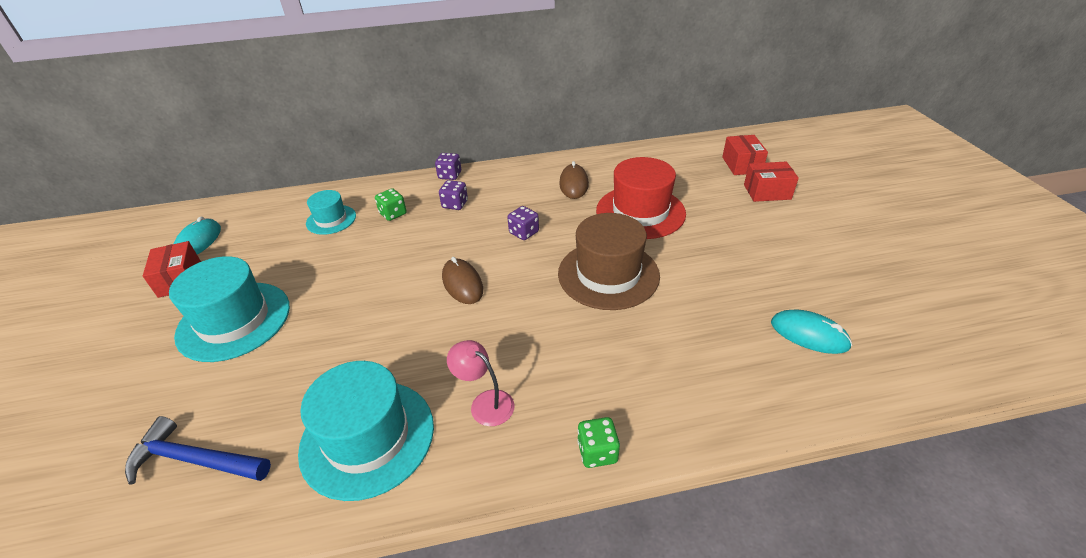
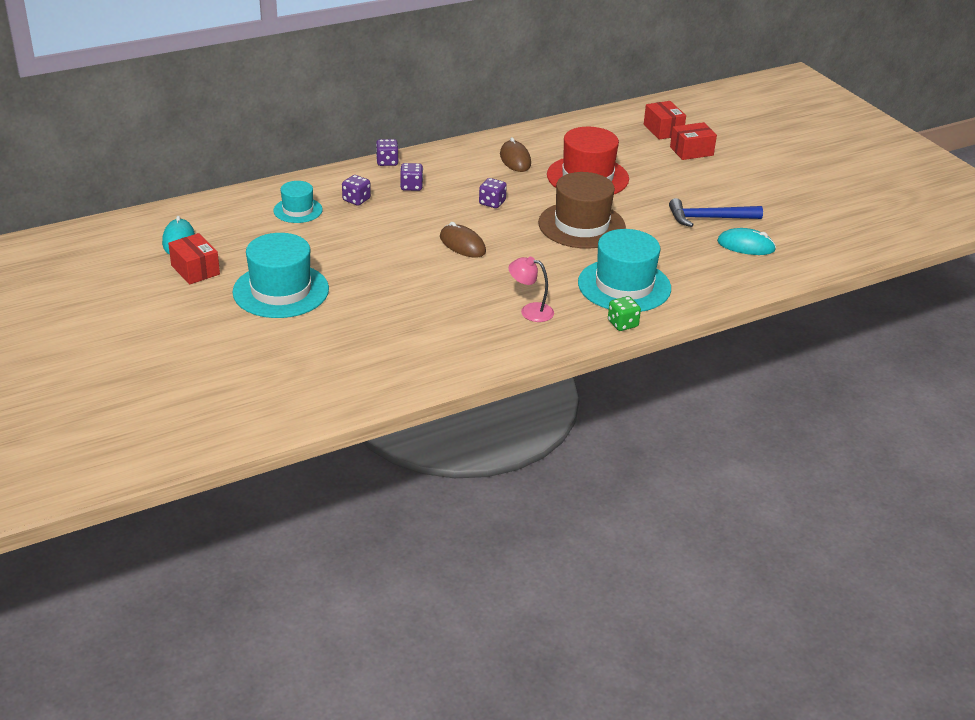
camera: 20 degrees left, 5 degrees down
blue hammer [125,416,271,485] -> blue hammer moved to [669,198,763,227]
turquoise hat [298,361,434,501] -> turquoise hat moved to [578,229,671,312]
green dice [375,188,407,221] -> purple dice [342,175,371,205]

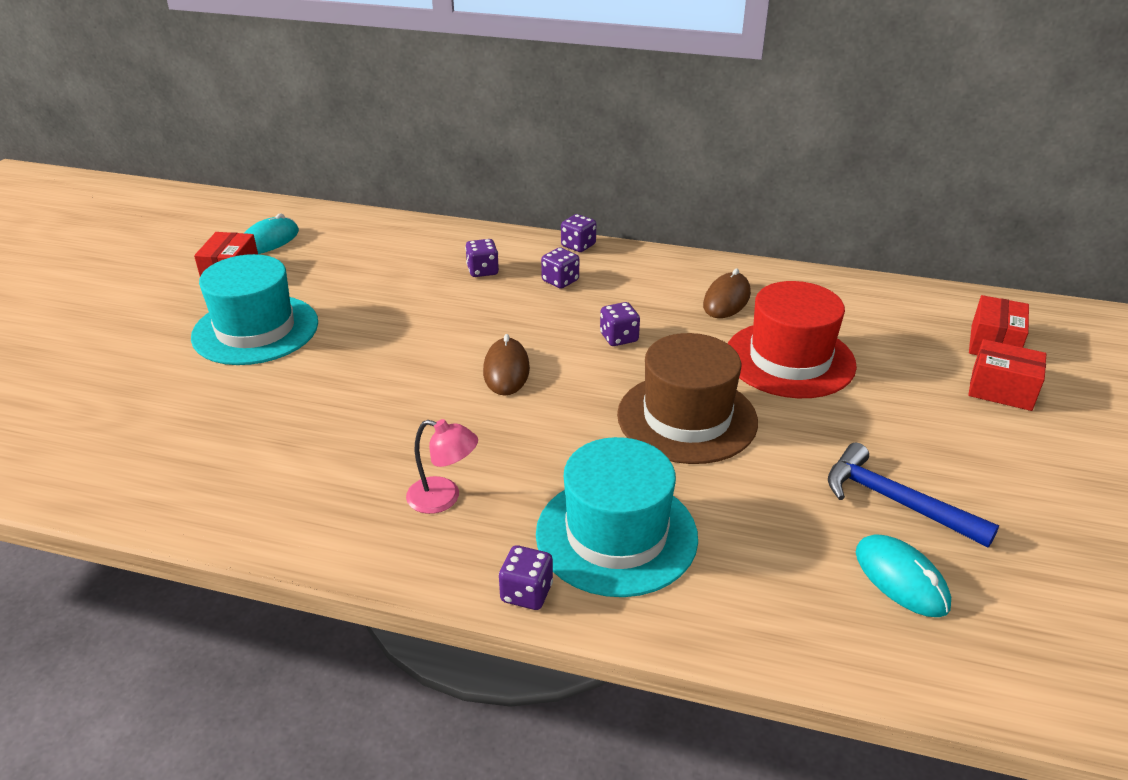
camera: 45 degrees right, 0 degrees up
turquoise hat [273,181,323,223] -> none
pink lamp [509,257,554,322] -> pink lamp turned 135 degrees clockwise [406,419,478,514]
green dice [608,296,641,331] -> purple dice [499,545,553,610]

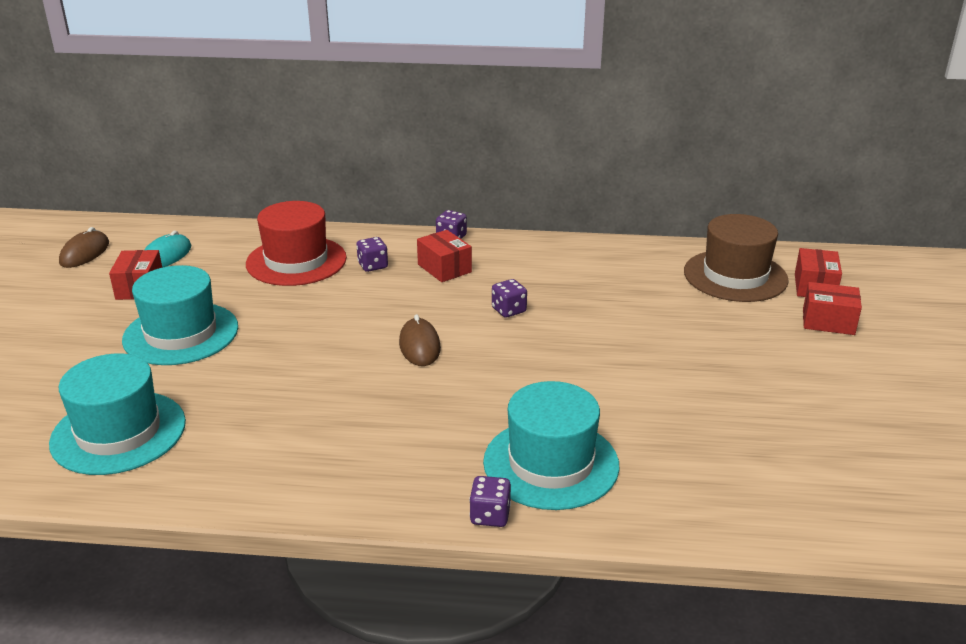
camera: 10 degrees left, 5 degrees down
pink lamp [406,419,478,514] -> none
purple dice [541,247,579,289] -> red box [417,230,472,282]
brown hat [617,333,758,464] -> brown hat moved to [684,214,789,302]
brown mouse [703,269,751,318] -> brown mouse moved to [59,227,109,268]
red hat [728,281,857,398] -> red hat moved to [246,201,347,286]
blue hammer [828,443,999,547] -> none
turquoise mouse [856,534,951,617] -> none
none -> turquoise hat [49,353,186,475]

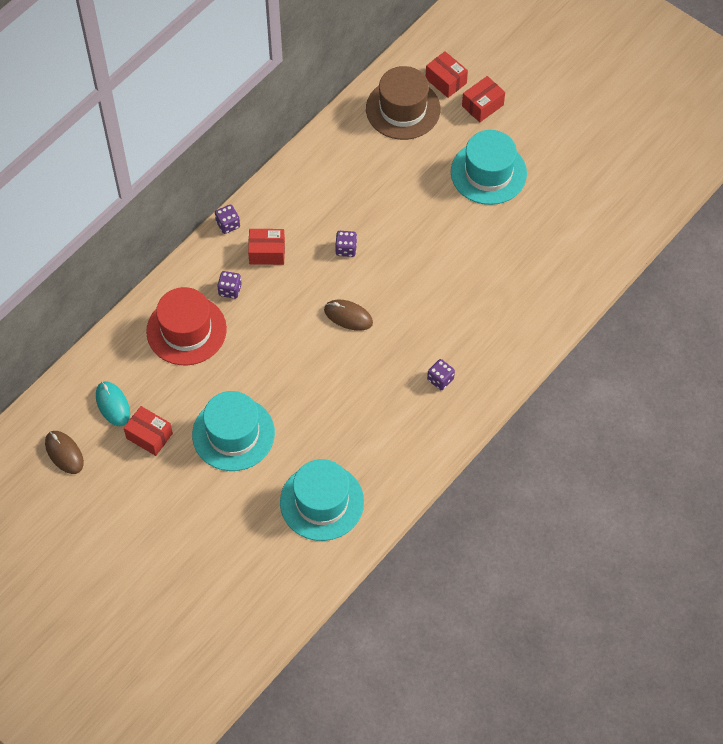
camera: 55 degrees left, 30 degrees up
purple dice [469,476,511,527] -> purple dice moved to [427,359,455,390]
turquoise hat [483,381,619,510] -> turquoise hat moved to [451,130,527,205]

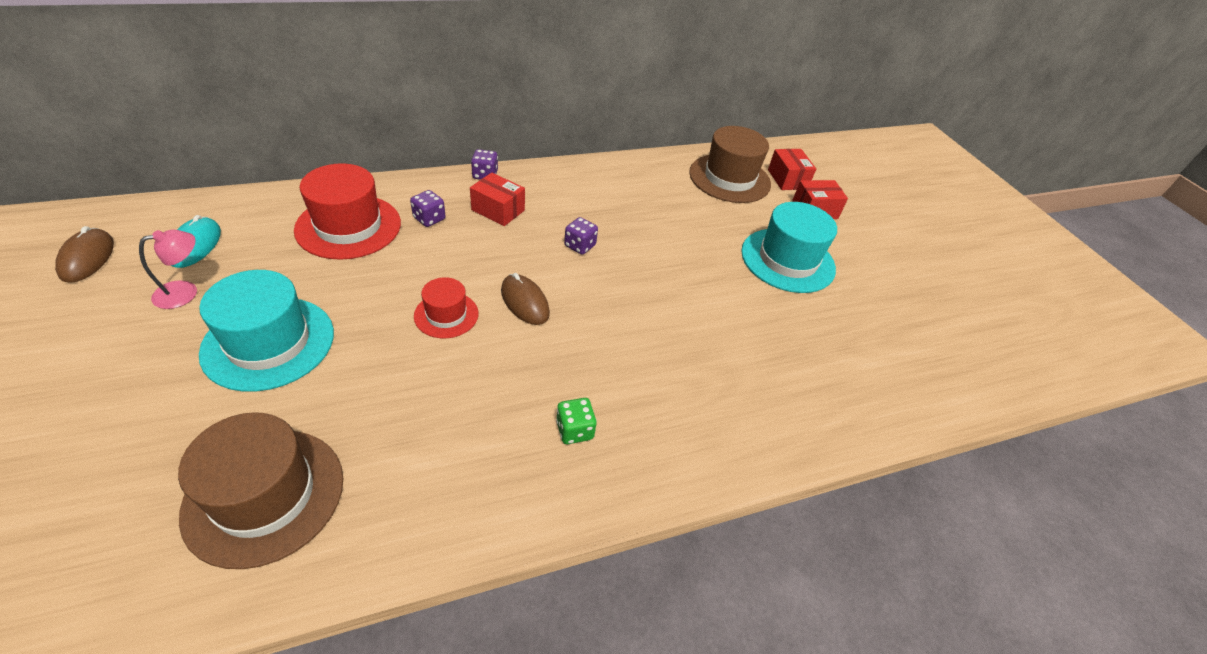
camera: 25 degrees right, 15 degrees down
red box [124,406,173,456] -> pink lamp [139,230,197,309]
turquoise hat [280,459,364,541] -> brown hat [178,412,343,569]
purple dice [427,359,455,390] -> green dice [556,398,597,444]
none -> red hat [414,277,479,338]

